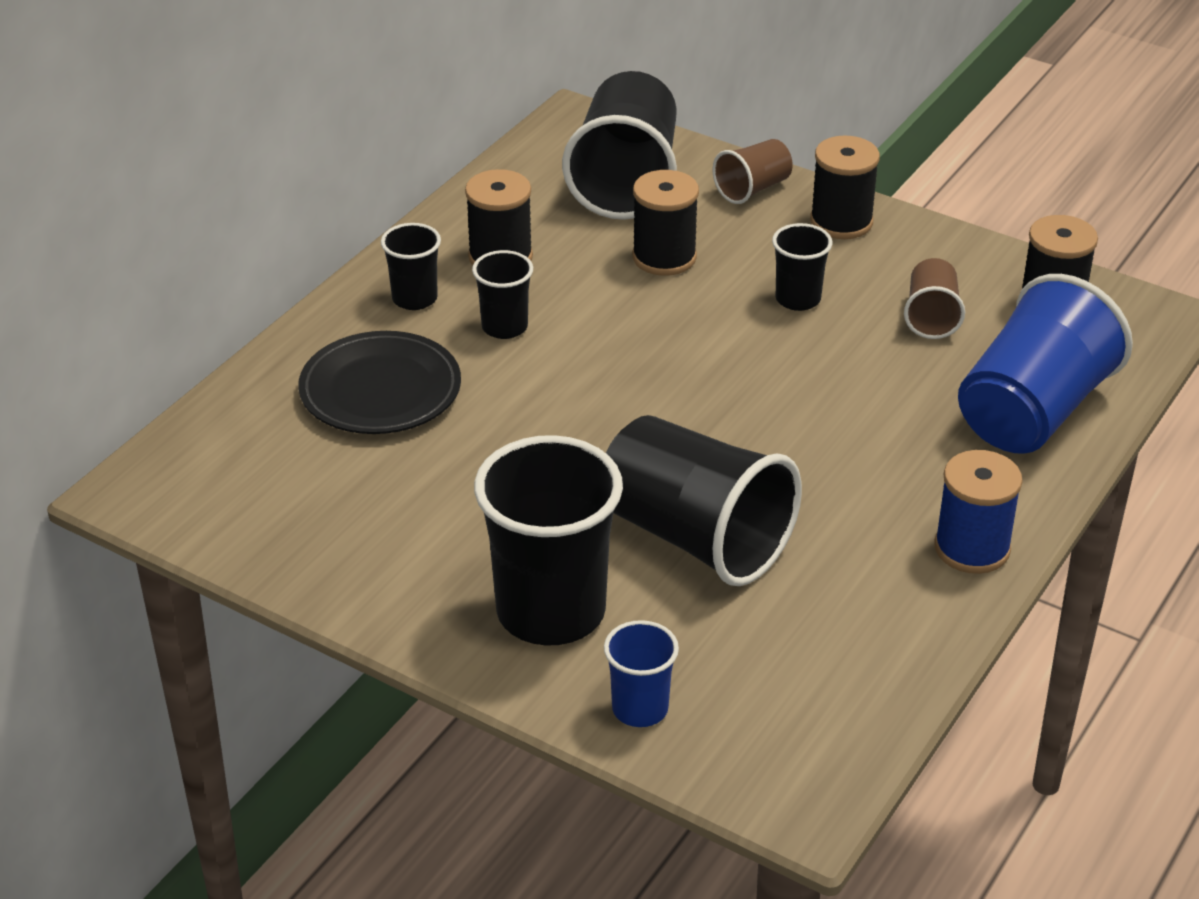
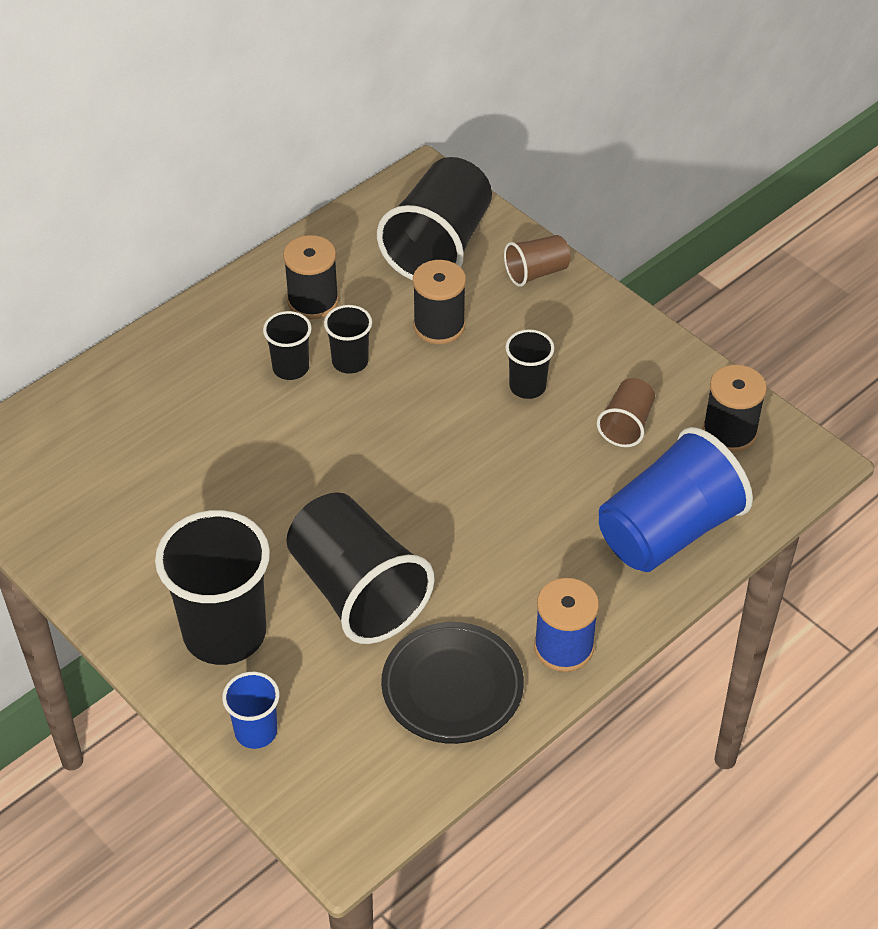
camera: 15 degrees right, 10 degrees up
black plate [298,331,461,434] -> black plate moved to [381,622,524,744]
black cup [381,223,441,310] -> black cup moved to [324,305,372,374]
black spool [810,135,880,239] -> none

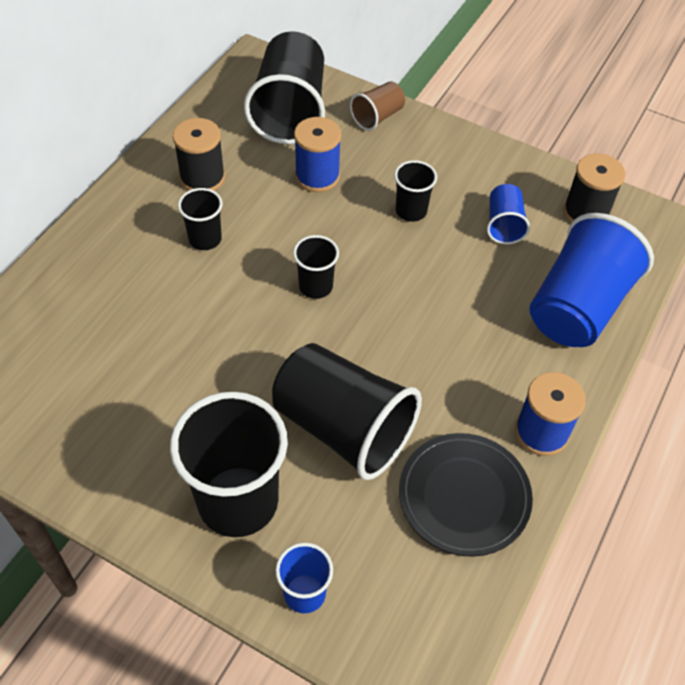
camera: 20 degrees left, 5 degrees up
black cup [324,305,372,374] -> black cup moved to [293,235,339,299]
black spool [413,260,466,344] -> blue spool [294,117,341,192]
brown cup [597,378,655,447] -> blue cup [487,184,530,244]

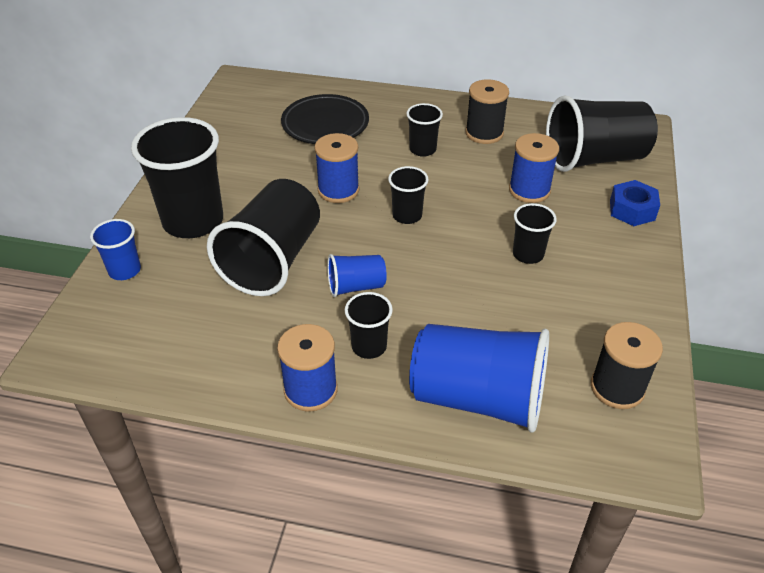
camera: 75 degrees right, 10 degrees down
brown cup [350,81,405,131] -> blue nut [610,180,660,226]
black plate [399,433,533,557] -> black plate moved to [281,94,369,144]
blue cup [487,184,530,244] -> blue cup moved to [327,254,387,297]
none -> blue spool [314,133,359,203]
none -> black cup [345,292,393,359]

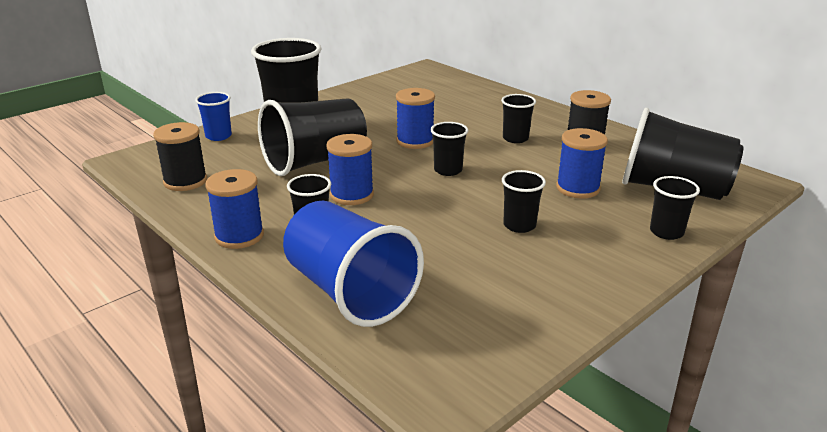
camera: 35 degrees right, 15 degrees down
black plate [281,94,369,144] -> none
blue cup [327,254,387,297] -> blue spool [326,134,374,205]
black spool [591,322,663,409] -> black spool moved to [153,122,207,191]
blue nut [610,180,660,226] -> black cup [650,176,700,240]

